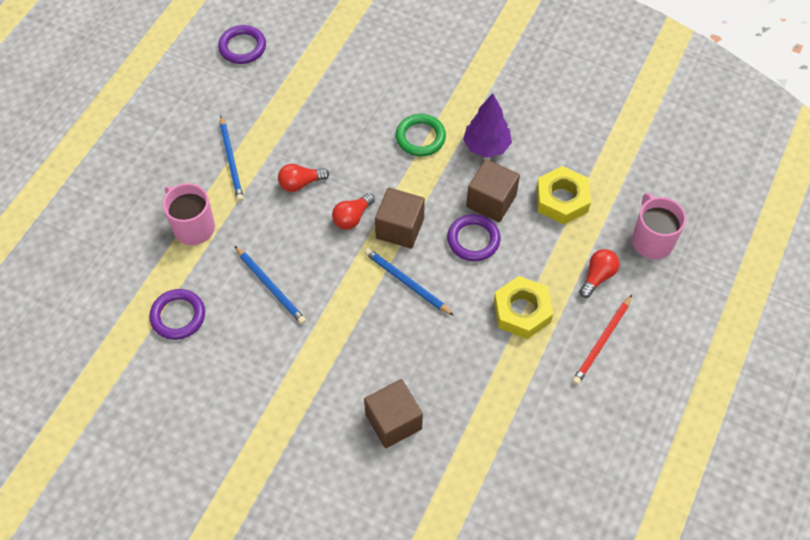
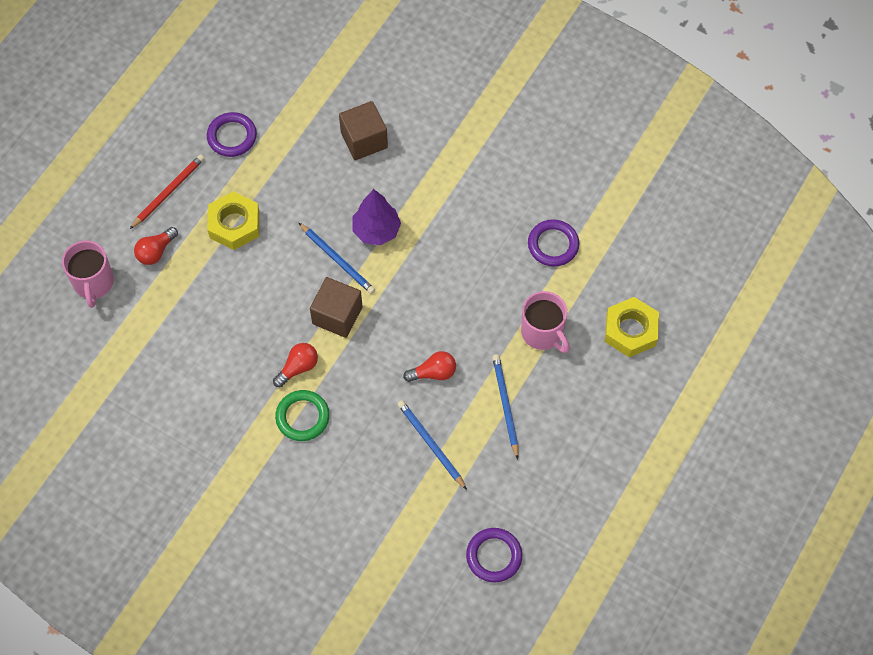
camera: 175 degrees left, 5 degrees up
blue pencil [235,246,306,324] -> blue pencil moved to [398,400,467,490]
red light bulb [332,193,375,230] -> red light bulb moved to [273,343,318,387]
purple ring [447,214,501,261] -> purple ring moved to [207,112,257,157]
purple tree [463,93,512,158] -> purple tree moved to [352,189,401,245]
brown cube [466,159,520,222] -> none
yellow nut [536,166,591,224] -> yellow nut moved to [605,297,659,358]

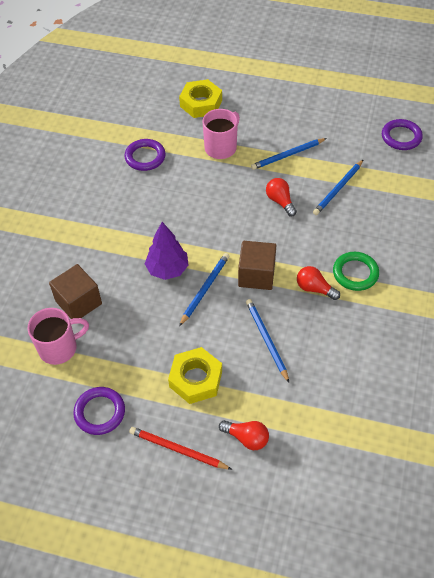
camera: 105 degrees left, 10 degrees down
pink mug [62,240,114,308] -> pink mug moved to [28,308,89,365]
none -> blue pencil [246,299,289,382]

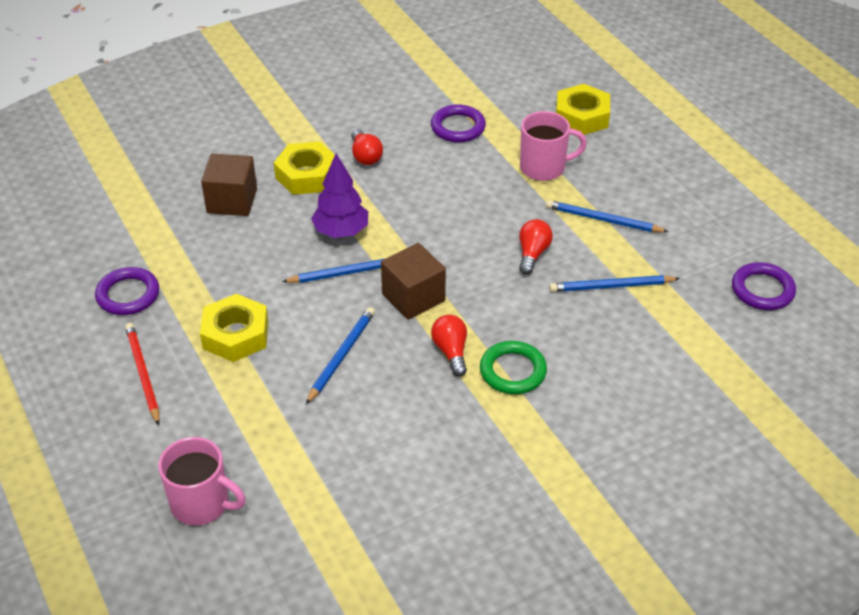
camera: 45 degrees right, 10 degrees down
pink mug [28,308,89,365] -> pink mug moved to [158,437,246,526]
red light bulb [219,420,269,450] -> red light bulb moved to [351,129,383,165]
none -> yellow nut [274,142,335,195]

